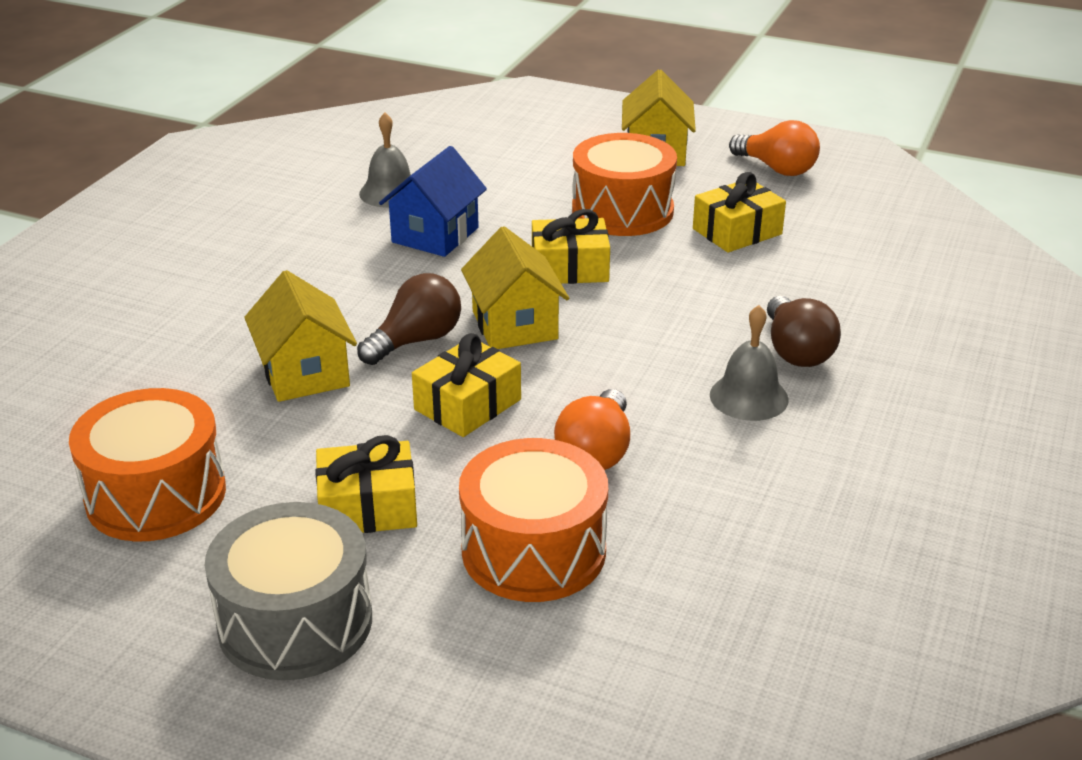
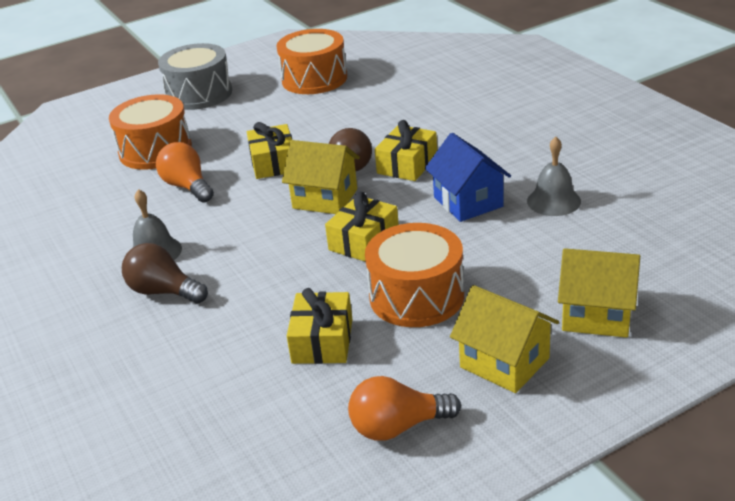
camera: 130 degrees right, 0 degrees up
yellow house [244,270,357,402] -> yellow house moved to [558,248,640,338]
yellow gift [315,435,417,533] -> yellow gift moved to [375,120,437,181]

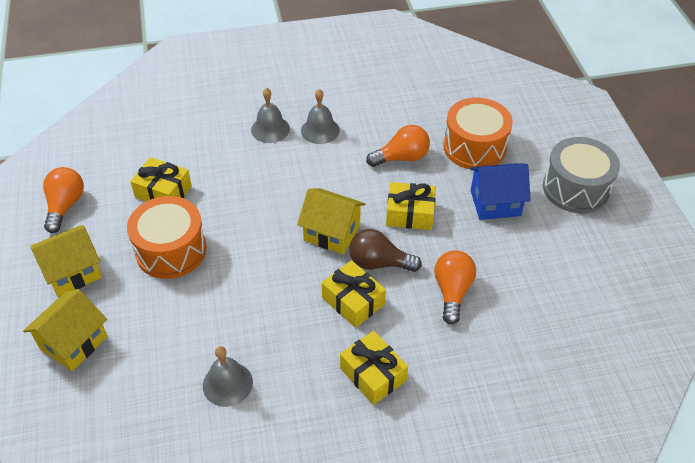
camera: 105 degrees right, 15 degrees up
brown light bulb [122,243,208,303] -> grey bell [251,88,290,143]
orange drum [276,29,347,94] -> none
yellow house [282,140,360,214] -> yellow house turned 75 degrees clockwise [297,188,365,254]
yellow gift [325,192,399,261] -> yellow gift moved to [340,331,408,405]
blue house [425,133,511,222] -> blue house moved to [470,163,531,220]
none -> orange light bulb [434,251,476,325]

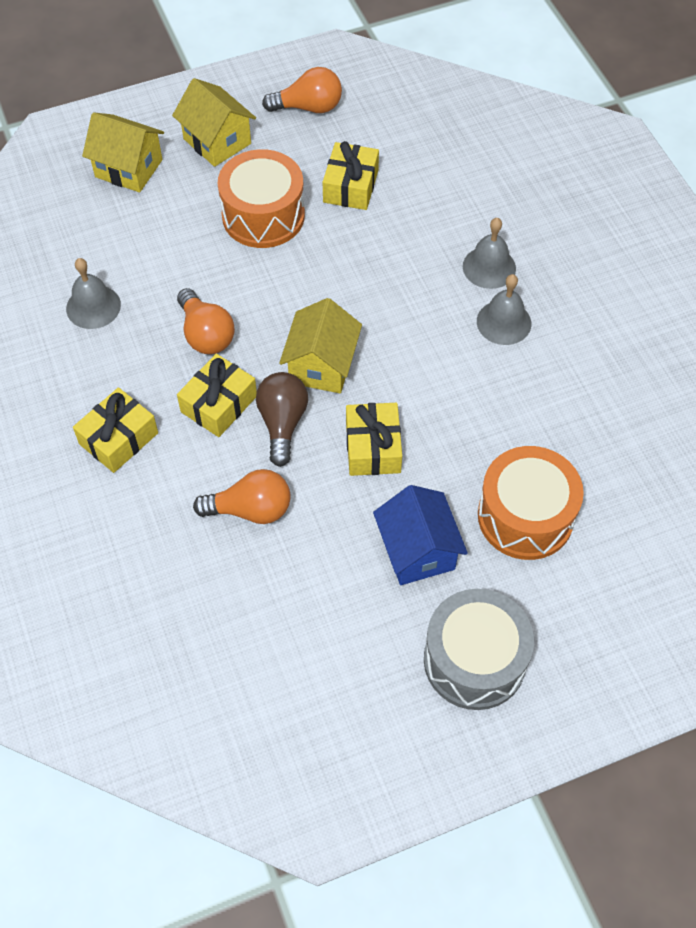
camera: 80 degrees right, 10 degrees up
orange light bulb [366,125,430,167] -> orange light bulb moved to [177,288,235,354]

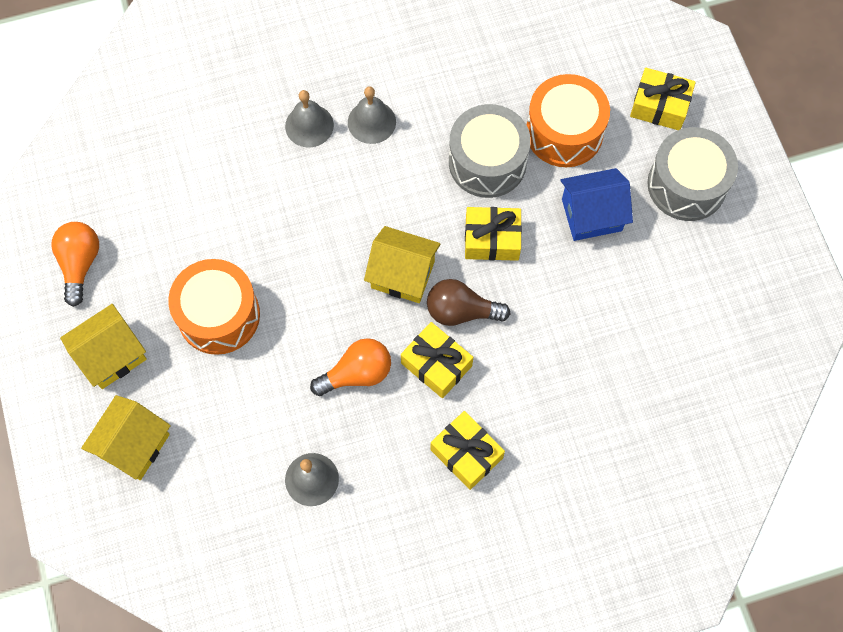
camera: 85 degrees left, 10 degrees up
orange light bulb [193,469,291,524] -> none
yellow gift [323,141,379,210] -> yellow gift moved to [630,68,696,130]
none -> grey drum [449,104,531,198]

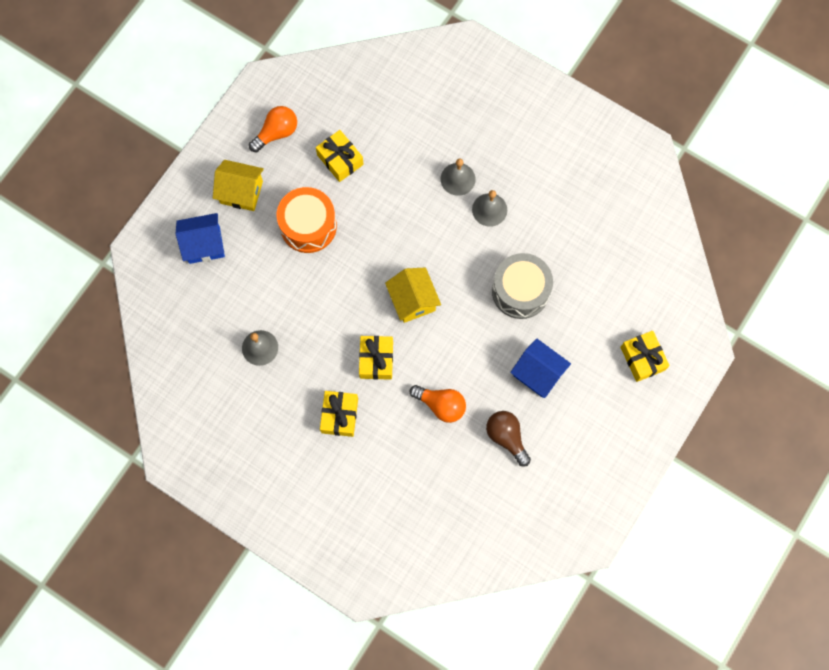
camera: 50 degrees right, 5 degrees up
yellow house [81,395,171,480] -> blue house [176,213,225,264]
orange light bulb [310,338,391,396] -> orange light bulb moved to [410,385,466,423]
brown light bulb [427,279,510,326] -> brown light bulb moved to [486,411,531,467]
yellow gift [465,207,522,261] -> yellow gift moved to [316,130,364,182]
orange drum [527,74,610,167] -> none
grey drum [647,127,738,221] -> none

